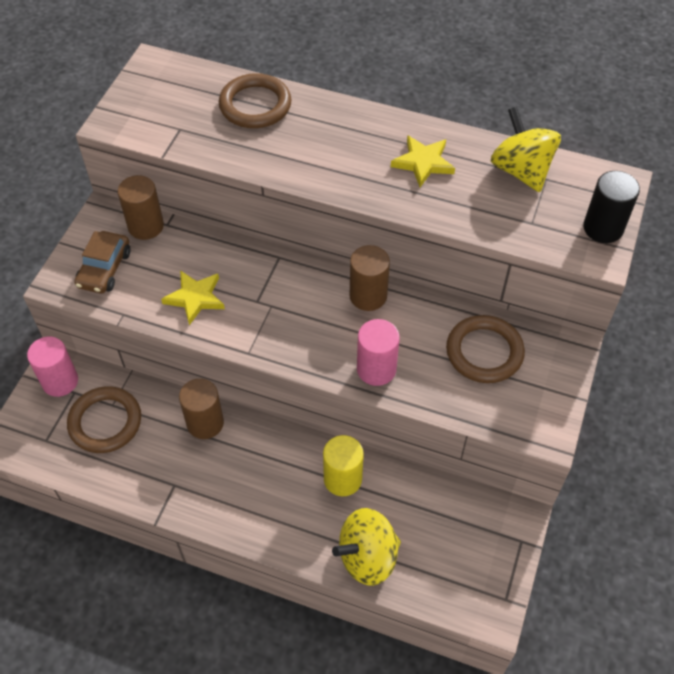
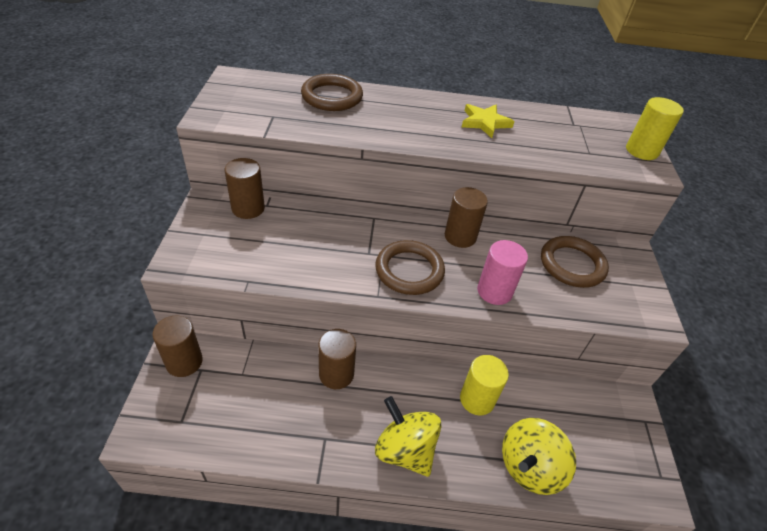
camera: 20 degrees left, 10 degrees down
pink cylinder [27,337,78,397] -> brown cylinder [152,315,203,377]
brown ring [67,386,141,453] -> brown ring moved to [375,240,445,295]
brown car [74,231,131,293] -> none
yellow star [161,270,225,325] -> none
yellow spinning top [491,107,561,192] -> yellow spinning top moved to [375,396,442,477]
black cylinder [583,171,640,243] -> yellow cylinder [626,97,684,160]

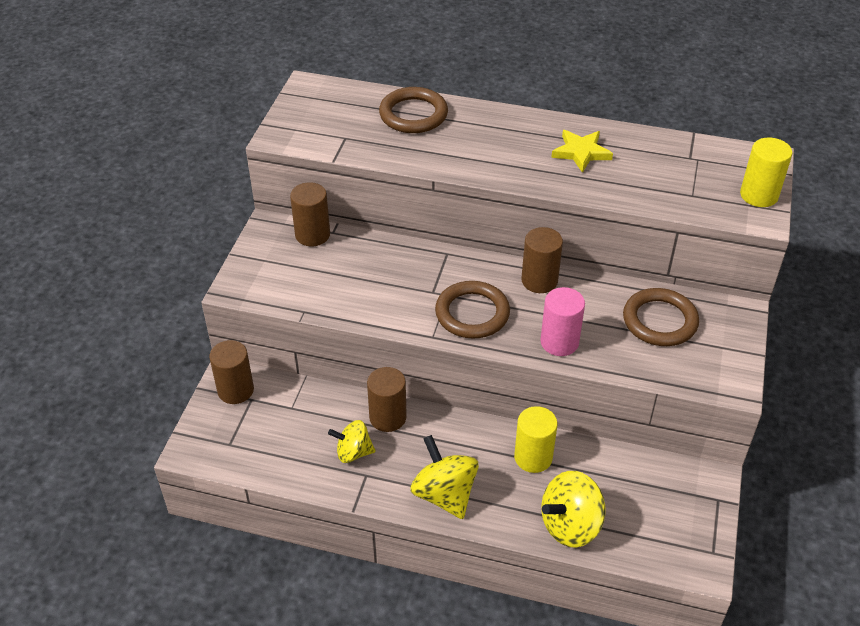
camera: 15 degrees right, 0 degrees up
none -> yellow spinning top [328,420,376,463]

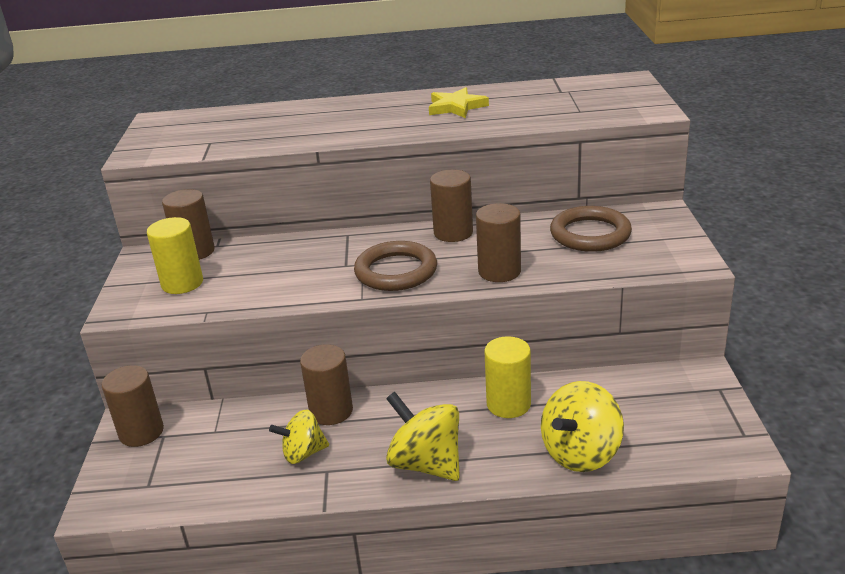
camera: 15 degrees left, 15 degrees down
brown ring [379,87,448,133] -> none
pink cylinder [540,287,585,356] -> brown cylinder [476,203,521,282]
yellow cylinder [740,137,793,207] -> yellow cylinder moved to [147,217,203,294]

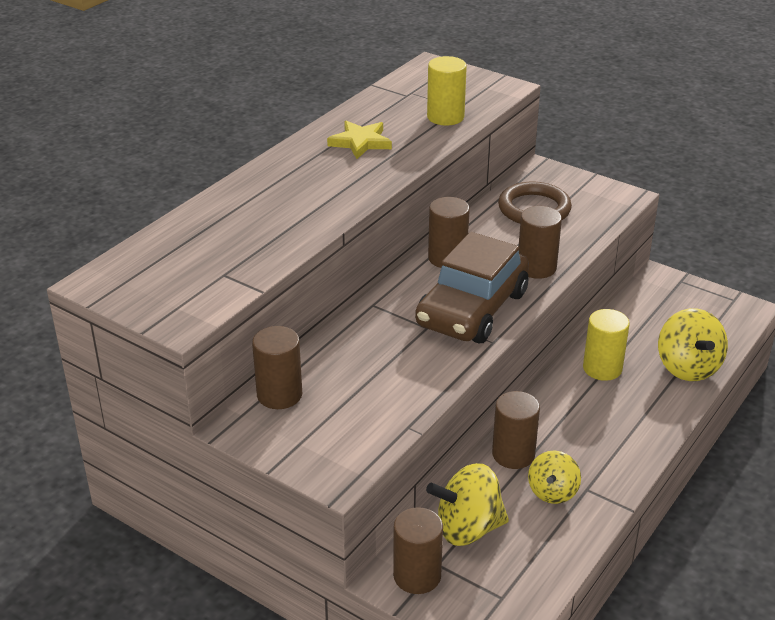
camera: 55 degrees left, 5 degrees up
yellow cylinder [147,217,203,294] -> yellow cylinder moved to [427,56,467,126]
brown ring [354,241,437,291] -> brown car [415,232,529,343]
yellow spinning top [386,392,460,481] -> yellow spinning top moved to [426,463,509,546]

